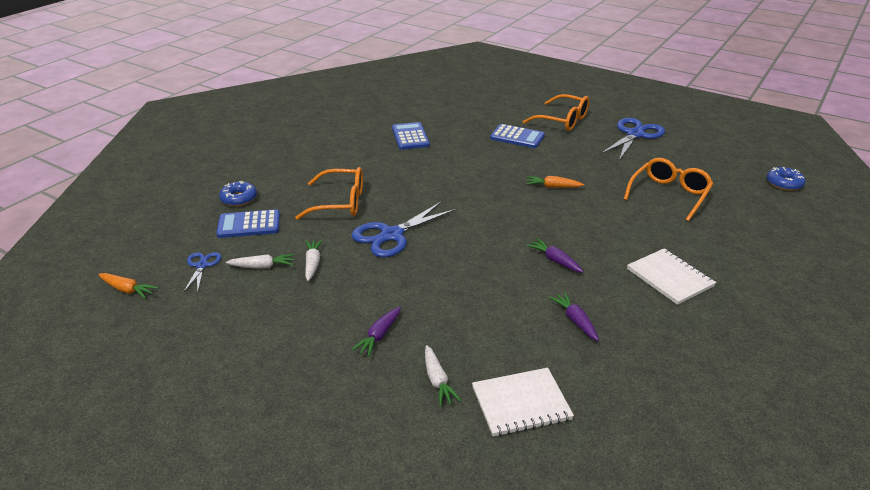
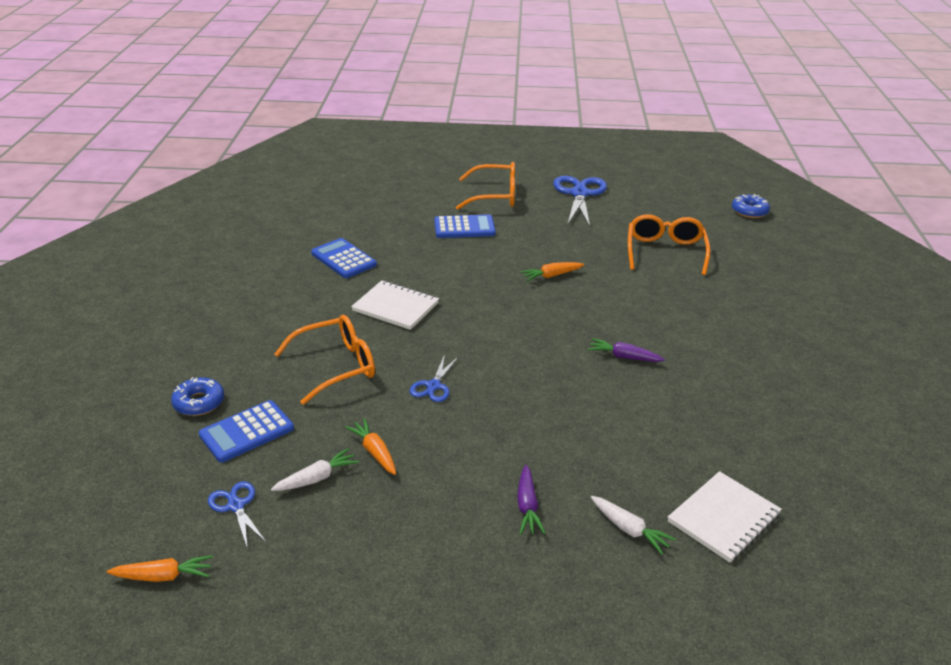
camera: 30 degrees left, 0 degrees up
white carrot [305,239,323,281] -> orange carrot [345,418,396,475]
blue scissors [352,201,457,257] -> blue scissors [410,354,459,402], size x0.53
purple carrot [549,292,599,341] -> none
white notebook [627,248,716,305] -> white notebook moved to [351,280,439,330]

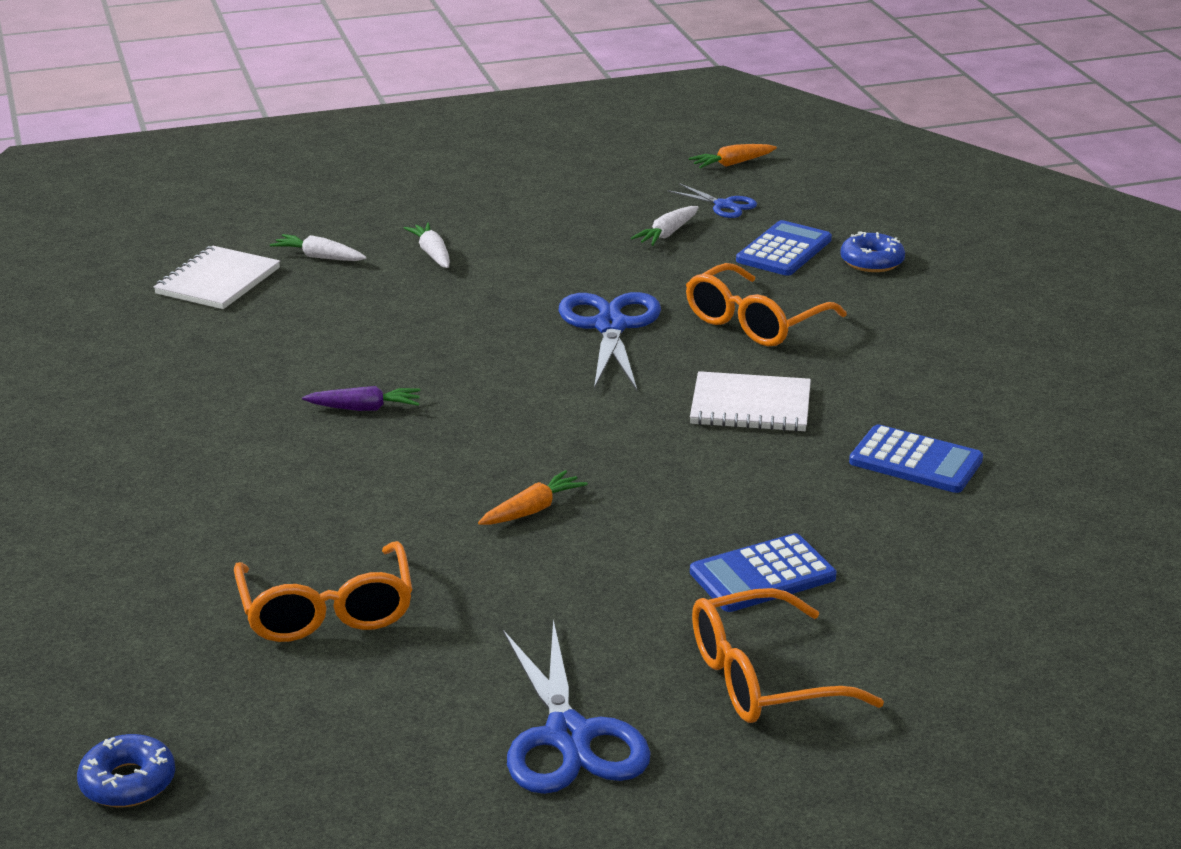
camera: 160 degrees right, 5 degrees down
orange carrot [345,418,396,475] -> none
blue scissors [410,354,459,402] -> blue scissors [559,292,661,391], size x1.88
purple carrot [517,465,545,535] -> white carrot [404,223,450,268]

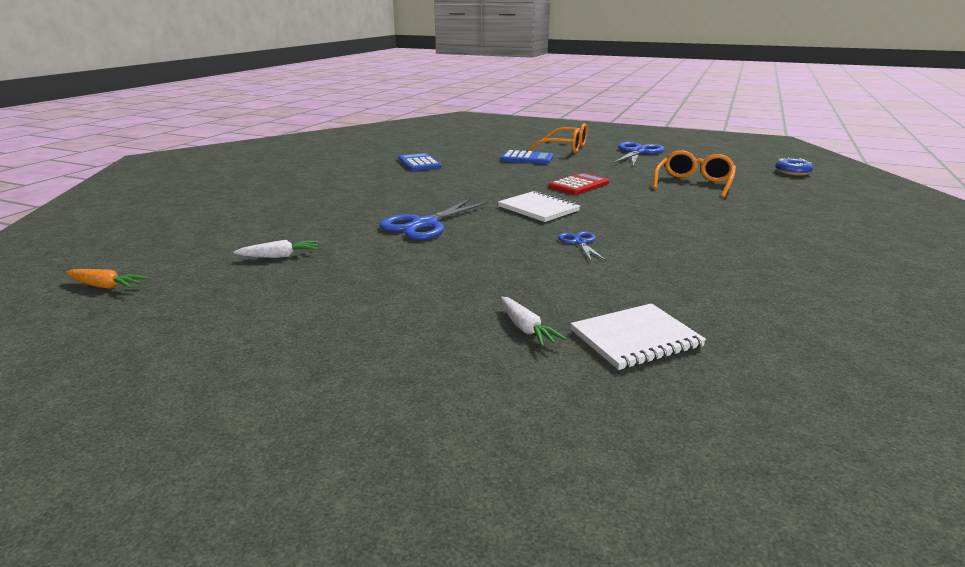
camera: 140 degrees left, 5 degrees down
purple carrot [302,386,420,411] -> none
white carrot [404,223,450,268] -> none
orange carrot [478,470,588,525] -> red calculator [549,173,609,195]
blue scissors [667,183,757,218] -> blue scissors moved to [558,231,606,261]
orange glasses [686,263,847,346] -> none
white notebook [690,371,811,432] -> white notebook moved to [498,191,580,222]
blue calculator [736,220,832,276] -> none
blue donut [840,231,905,272] -> none

